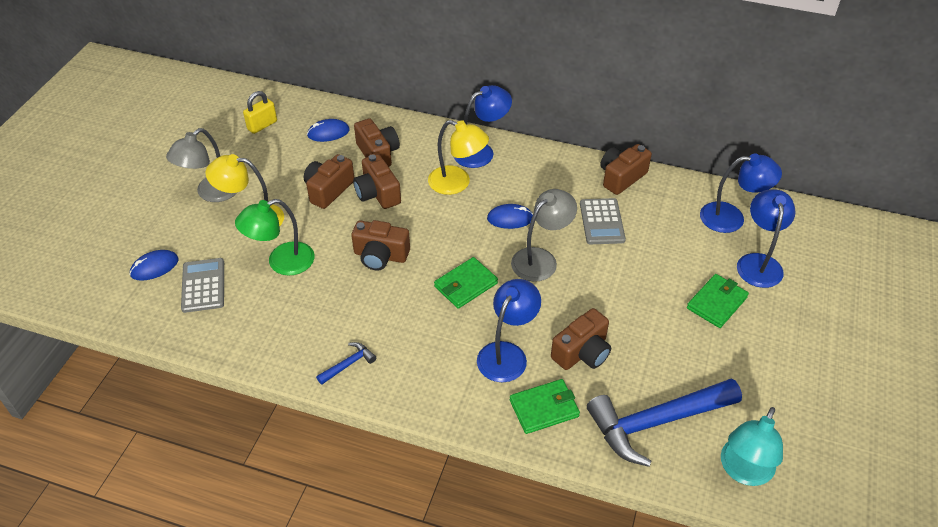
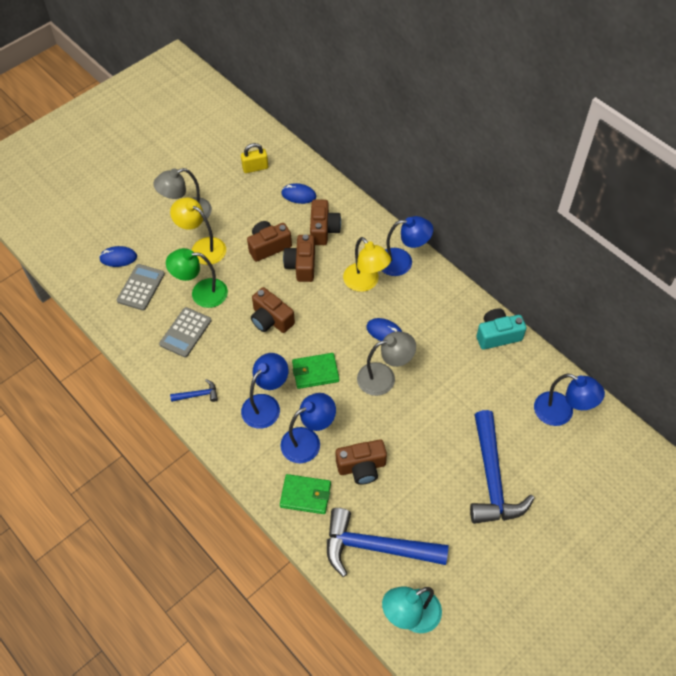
camera: 30 degrees right, 10 degrees up
grey calculator [580,198,626,244] -> grey calculator moved to [159,307,211,357]
brown camera [600,144,652,195] -> turquoise camera [476,308,527,350]
green wallet [687,274,749,328] -> blue hammer [470,410,535,524]
blue lamp [737,189,795,288] -> blue lamp moved to [241,353,289,429]

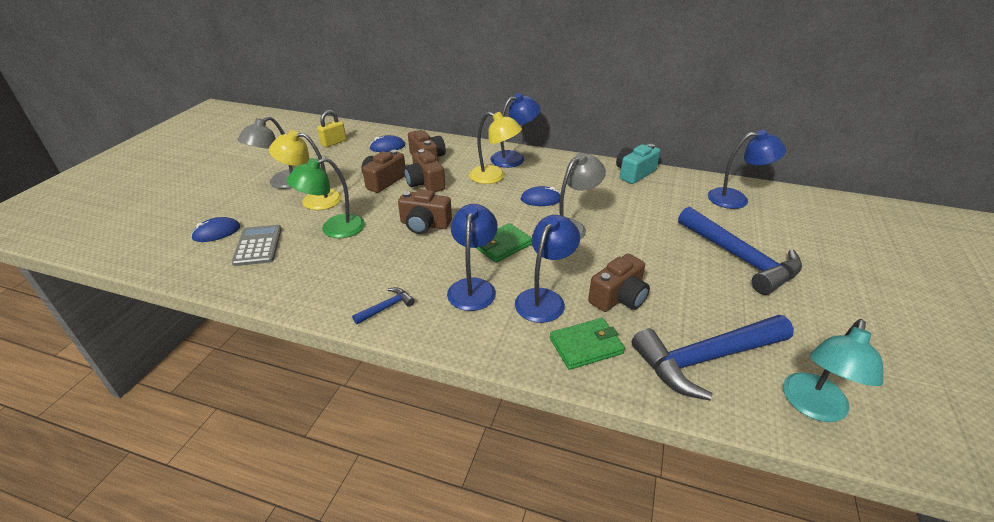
camera: 30 degrees left, 20 degrees down
grey calculator [159,307,211,357] -> none

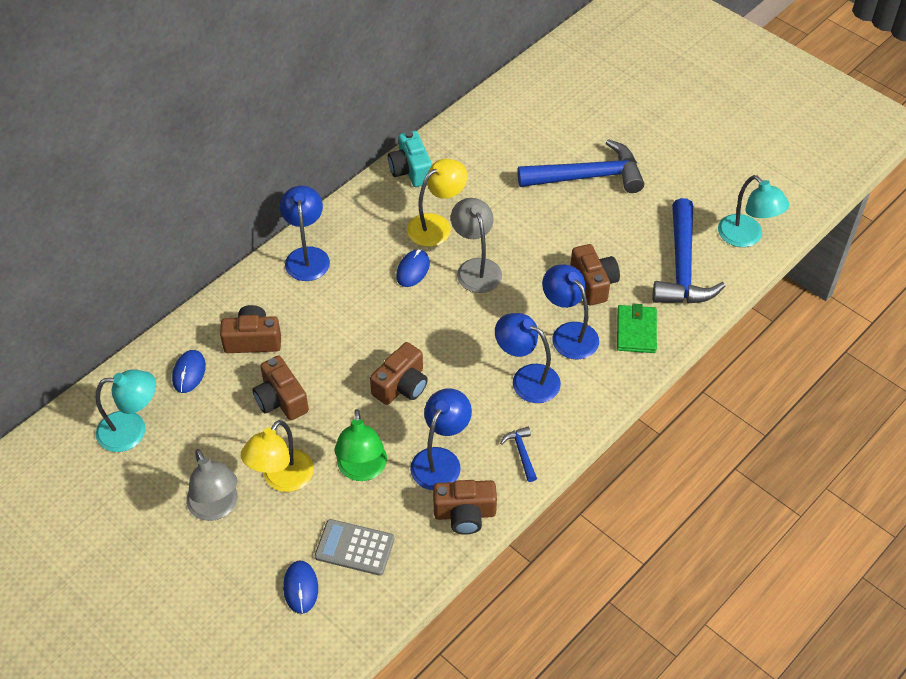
camera: 65 degrees left, 15 degrees up
yellow padlock [317,110,347,147] -> turquoise lamp [95,369,156,452]
brown camera [404,149,445,192] -> brown camera moved to [433,480,497,535]
yellow lamp [469,112,522,184] -> yellow lamp moved to [407,159,467,247]
green wallet [476,223,532,263] -> none
blue lamp [708,130,786,209] -> blue lamp moved to [410,388,472,490]

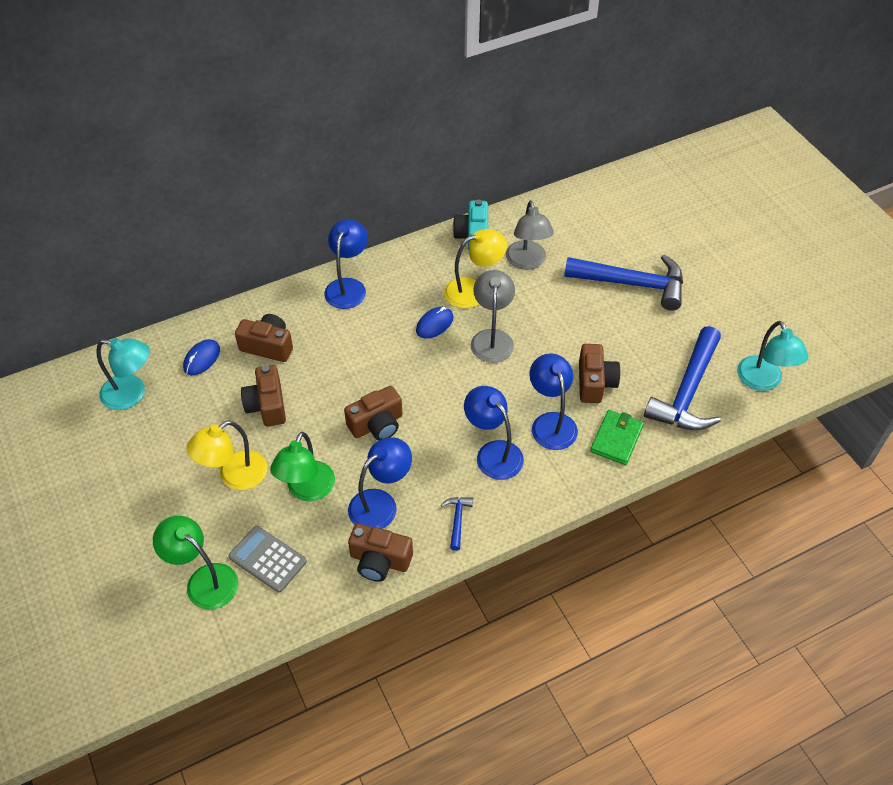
camera: 20 degrees right, 0 degrees up
grey lamp [186,449,238,521] -> grey lamp moved to [506,200,554,270]
blue mouse [283,561,318,614] -> green lamp [153,516,239,610]

